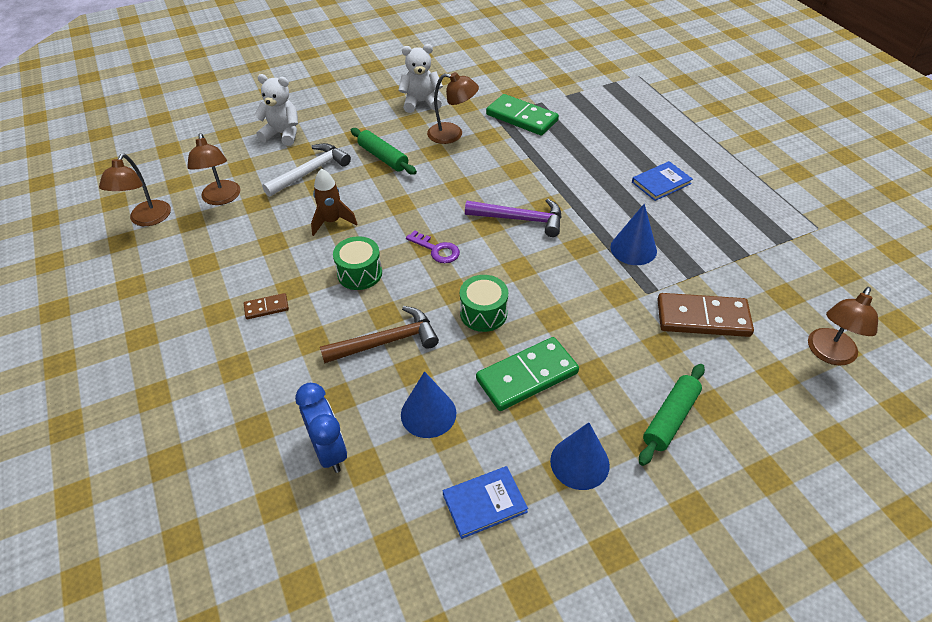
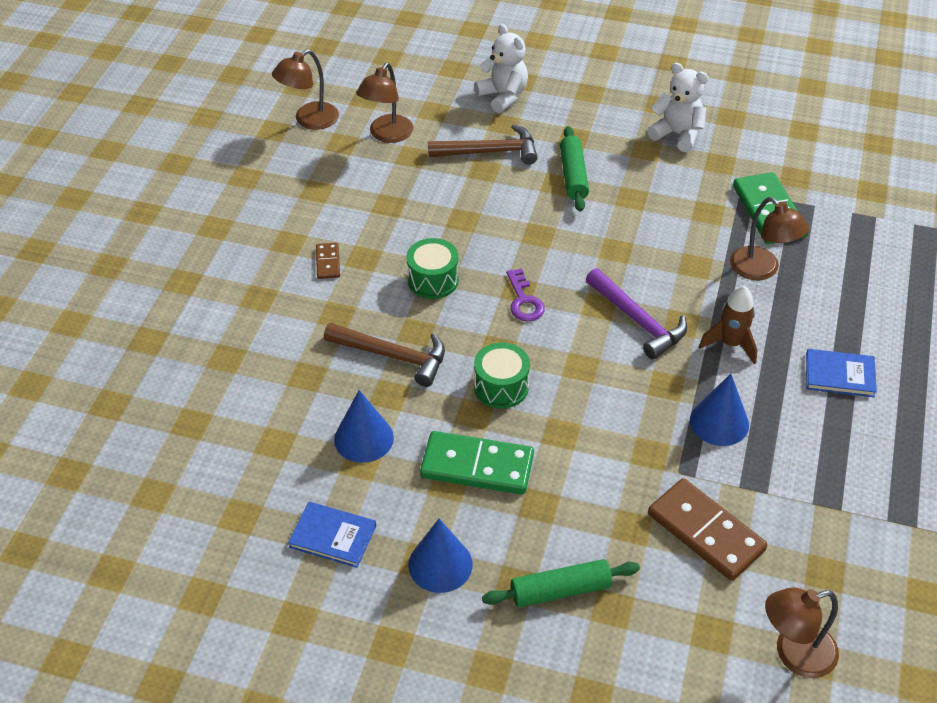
camera: 40 degrees right, 0 degrees up
brown domino [244,293,289,319] -> brown domino turned 60 degrees clockwise [316,243,340,279]
white hammer [262,143,351,197] -> brown hammer [428,124,538,165]
blue clock [295,383,347,473] -> none
brown rocket [311,168,358,236] -> brown rocket moved to [699,286,757,364]
brown lamp [427,72,479,144] -> brown lamp moved to [730,197,809,280]

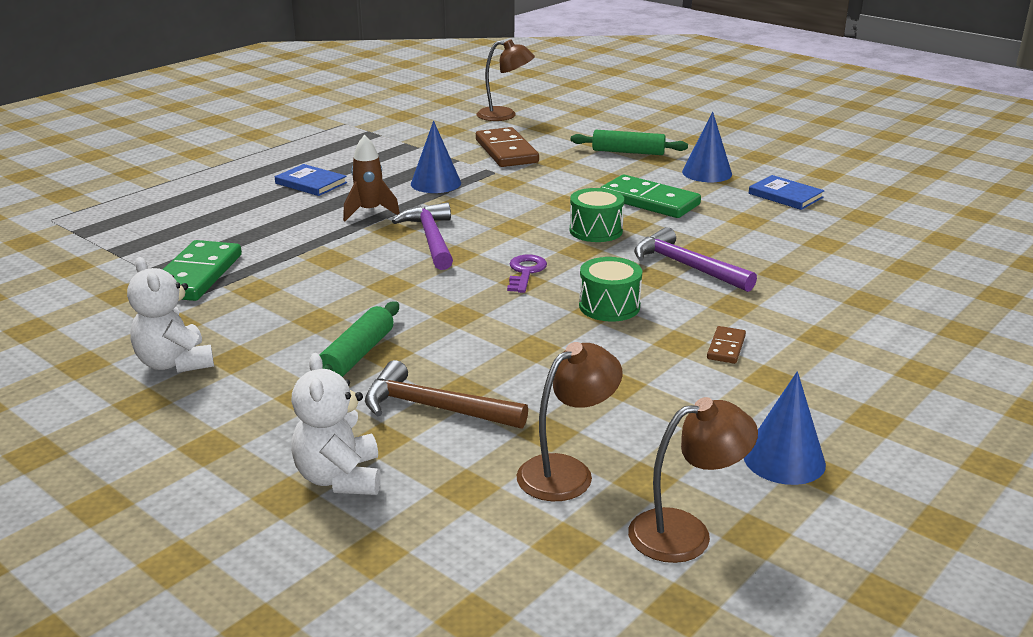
camera: 155 degrees left, 20 degrees down
brown hammer [324,323,445,387] -> purple hammer [634,227,757,292]
blue cone [334,390,394,463] -> blue cone moved to [744,371,826,485]
brown lamp [730,197,809,280] -> none

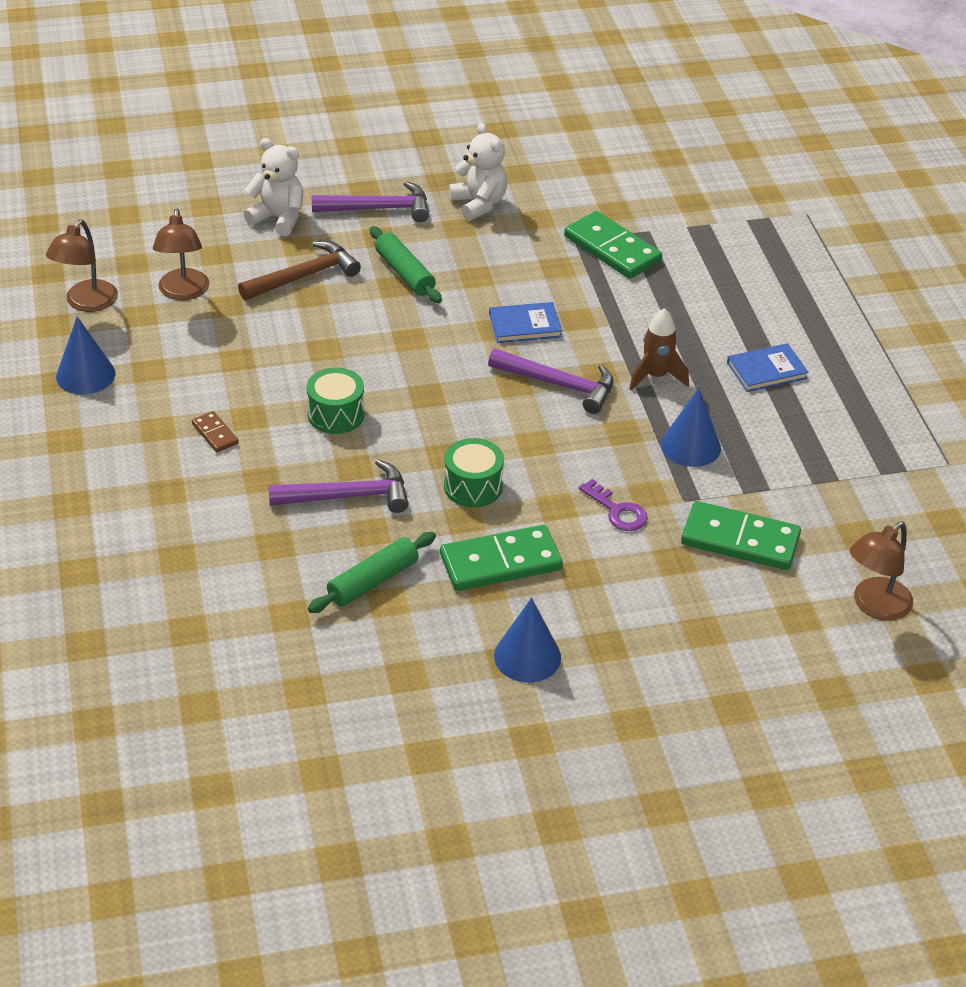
camera: 125 degrees right, 15 degrees up
white teddy bear [127,257,214,373] -> white teddy bear turned 60 degrees clockwise [449,123,507,221]
brown domino [476,127,539,167] -> green domino [681,501,801,570]
purple key [507,254,547,293] -> purple key moved to [579,479,648,531]
green rolling pin [571,130,688,155] -> green rolling pin moved to [308,532,436,613]
blue book [749,175,825,210] -> blue book moved to [489,302,562,343]
none -> purple hammer [312,181,429,222]

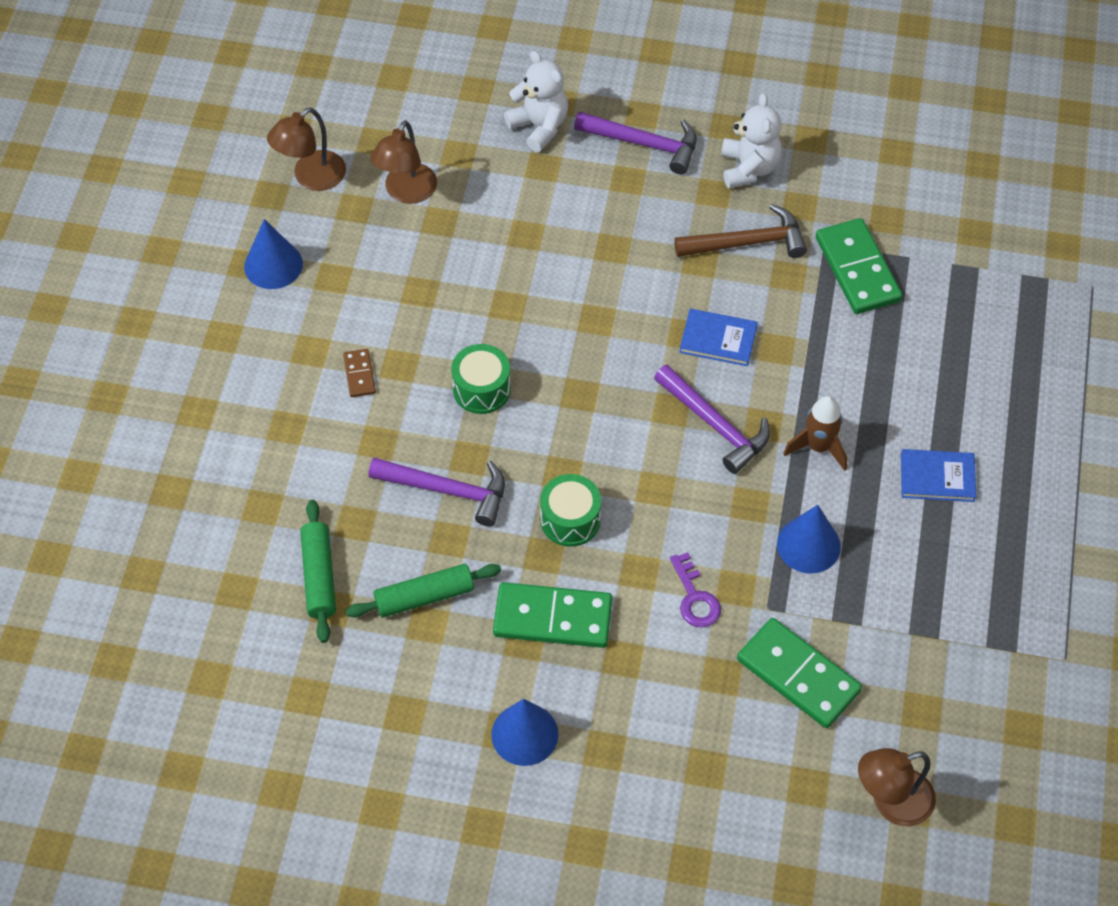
camera: 25 degrees right, 15 degrees up
brown hammer [238,241,361,300] -> brown hammer moved to [674,204,807,258]
green rolling pin [370,226,442,303] -> green rolling pin moved to [300,500,336,643]

